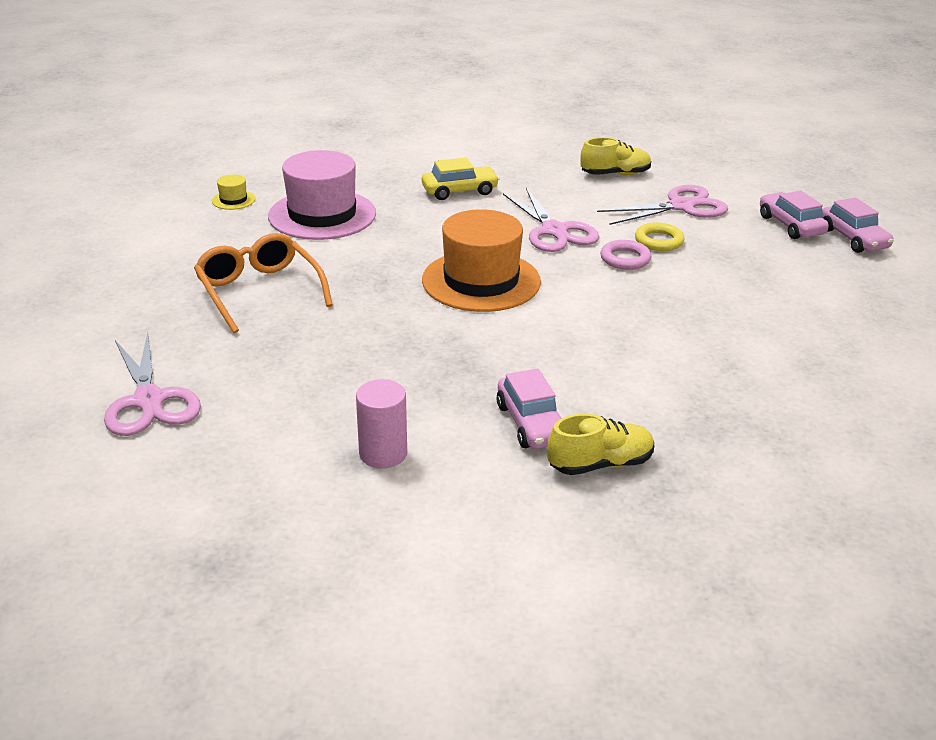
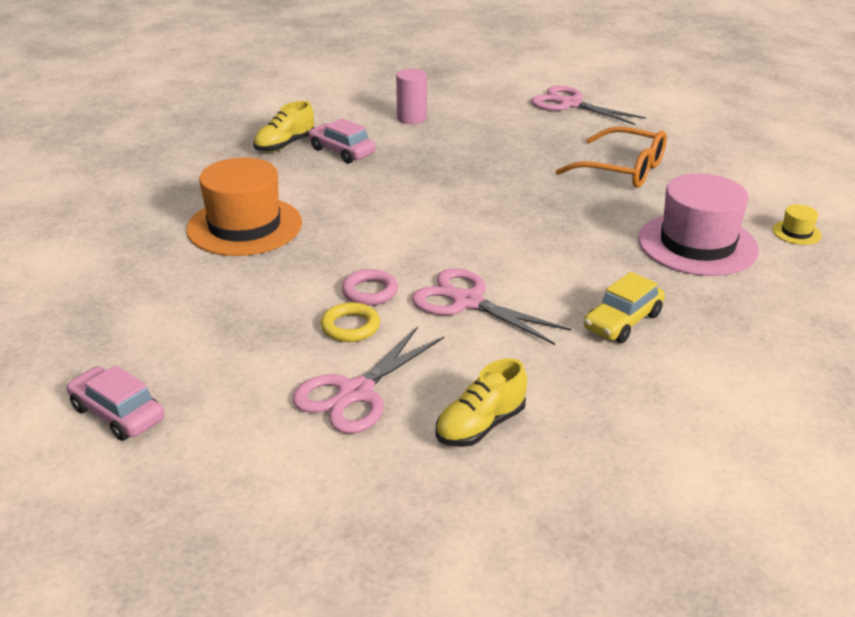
camera: 150 degrees right, 0 degrees up
orange hat [422,209,541,312] -> orange hat moved to [186,157,302,256]
pink car [760,191,829,239] -> none

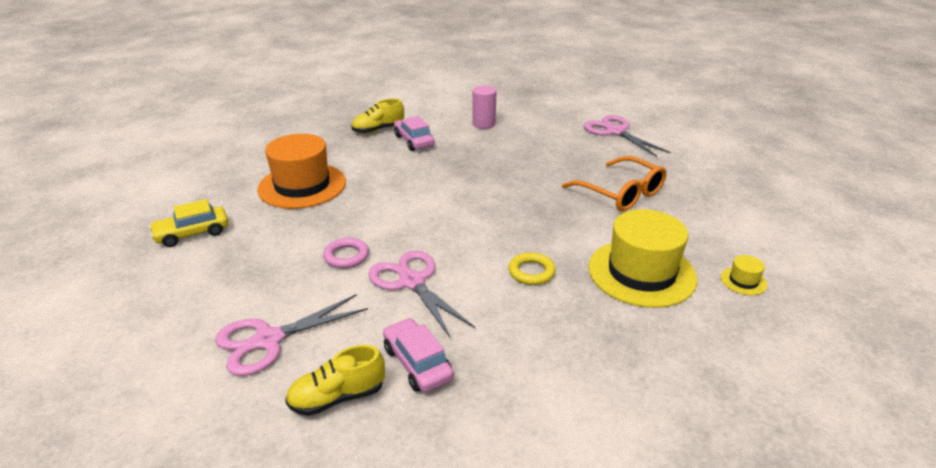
camera: 20 degrees right, 0 degrees up
pink car [66,365,164,441] -> pink car moved to [383,318,454,392]
yellow ring [321,302,380,342] -> yellow ring moved to [509,252,556,285]
yellow car [584,272,665,343] -> yellow car moved to [149,199,228,247]
pink hat [638,174,759,276] -> yellow hat [588,209,697,308]

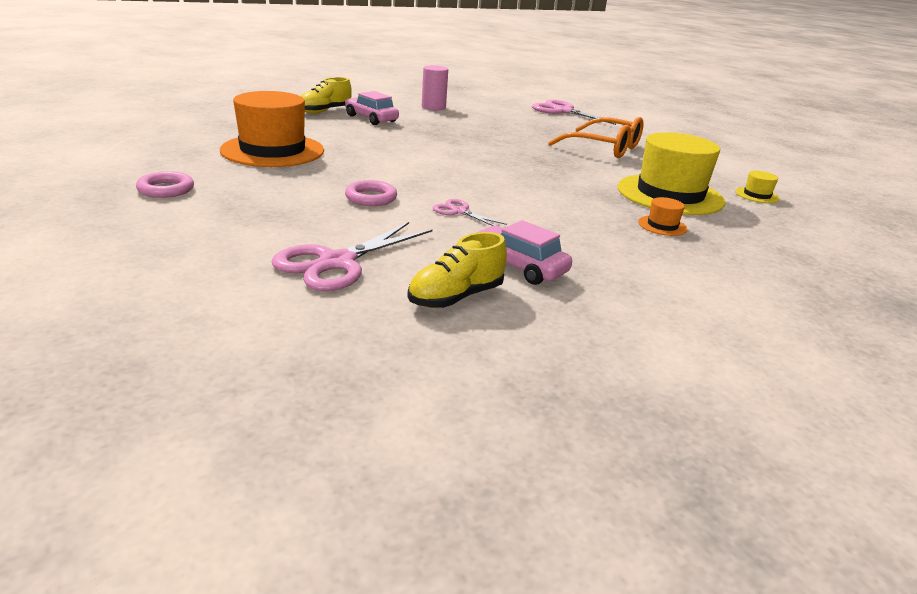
camera: 20 degrees left, 5 degrees down
yellow car [149,199,228,247] -> pink ring [136,171,194,198]
pink scissors [368,250,475,337] -> pink scissors [432,199,507,226], size x0.52
yellow ring [509,252,556,285] -> none
none -> orange hat [638,197,688,236]

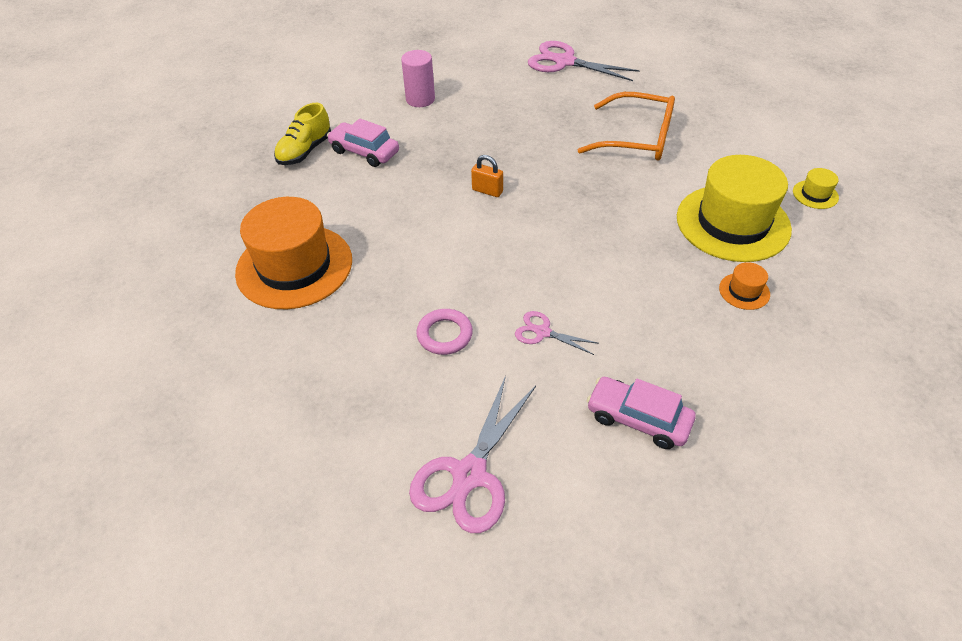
camera: 10 degrees left, 20 degrees up
pink ring [136,171,194,198] -> none
yellow shoe [407,232,507,308] -> none
none -> orange padlock [471,155,503,197]

